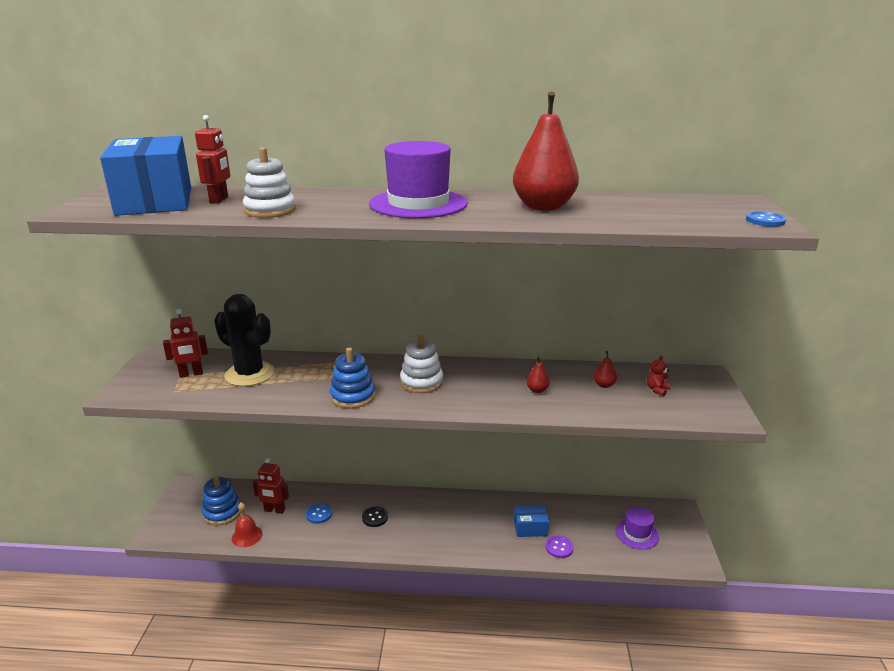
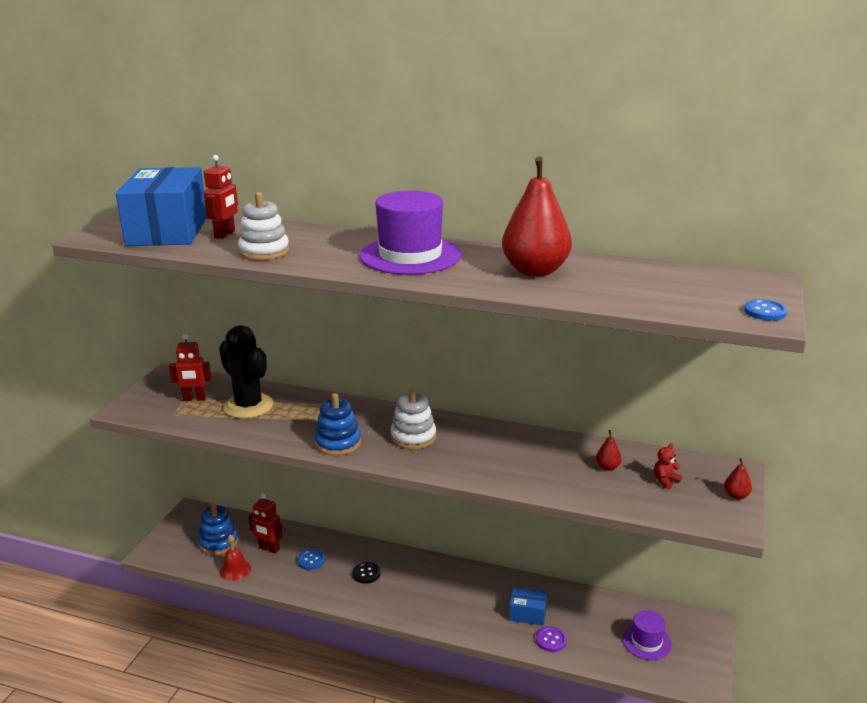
camera: 15 degrees right, 0 degrees up
red pear [526,356,550,393] -> red pear moved to [724,458,752,500]

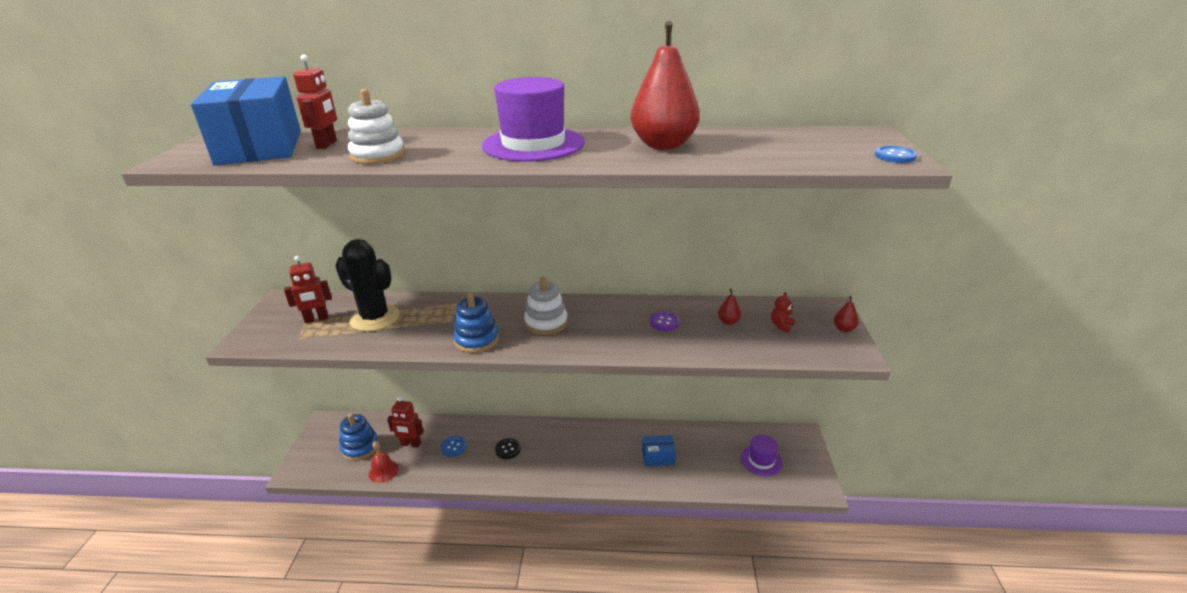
camera: 15 degrees left, 5 degrees up
purple button [536,626,567,652] -> purple button moved to [650,311,680,331]

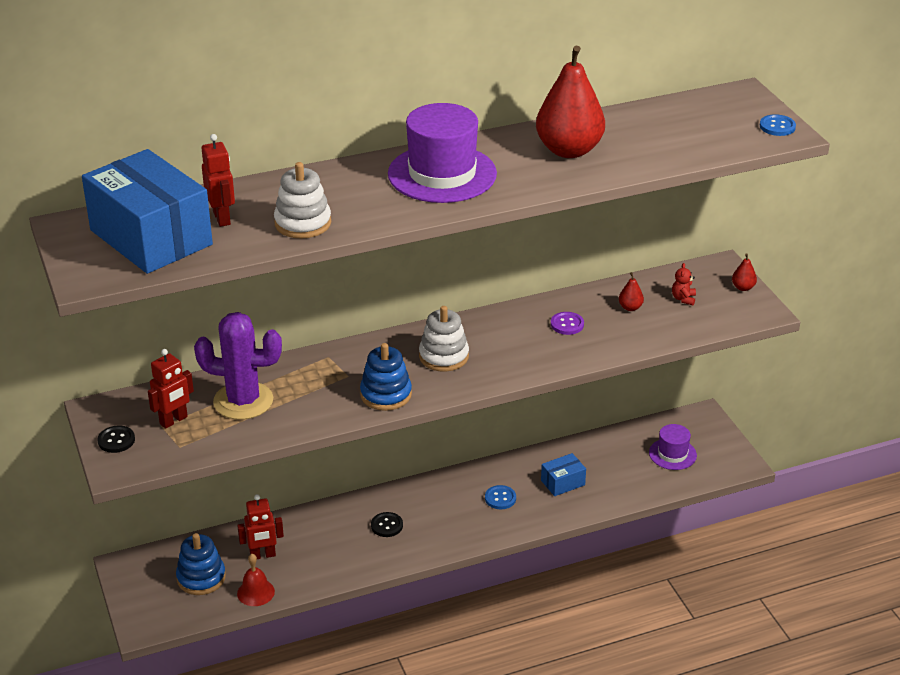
camera: 25 degrees left, 5 degrees up
black cactus [335,239,400,332] -> purple cactus [194,312,282,420]
blue button [441,436,467,457] -> blue button moved to [485,485,516,509]
none -> black button [98,425,135,453]

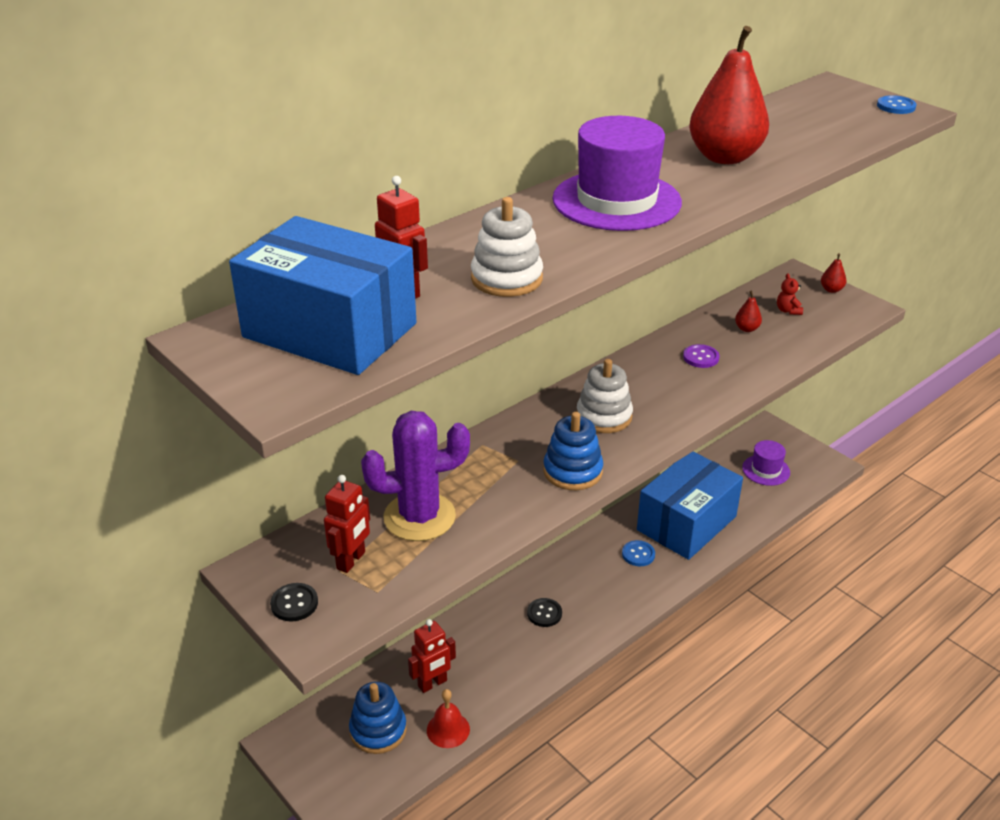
camera: 20 degrees left, 0 degrees up
blue box [541,453,586,496] -> blue box [637,452,743,560], size x2.29

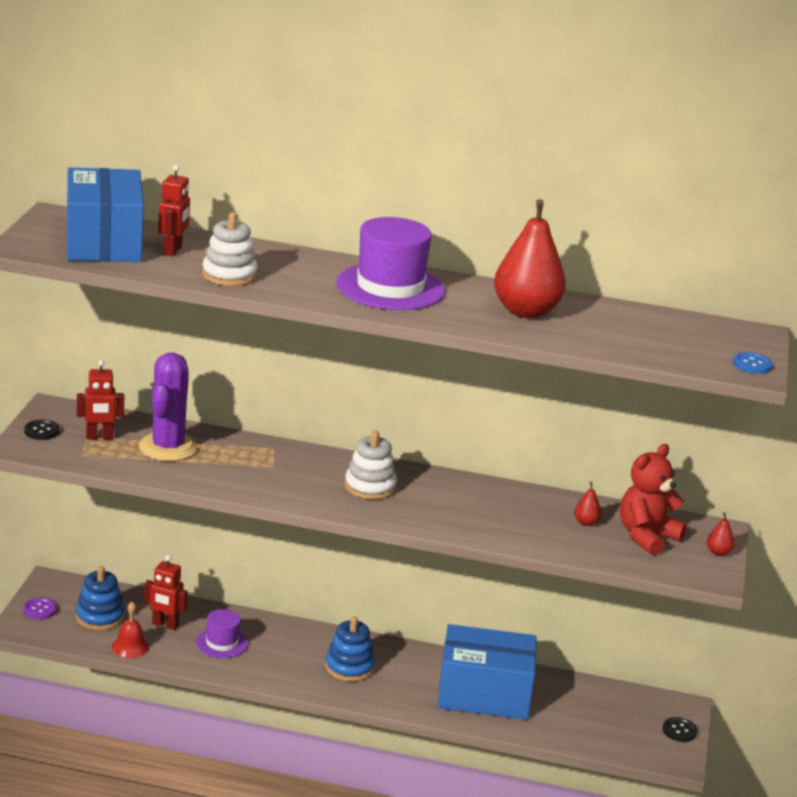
camera: 50 degrees right, 10 degrees down
purple cactus [361,411,470,541] -> purple cactus turned 60 degrees clockwise [139,353,198,461]
black button [527,598,562,627] -> black button moved to [662,717,697,742]
blue stacking toy [543,412,603,490] -> blue stacking toy moved to [325,616,375,682]
blue button [622,540,655,566] -> none
purple button [683,344,720,368] -> purple button moved to [23,598,57,620]
purple hat [742,440,790,486] -> purple hat moved to [196,609,248,658]
red teddy bear [777,273,803,315] -> red teddy bear [620,444,687,555], size x2.30

